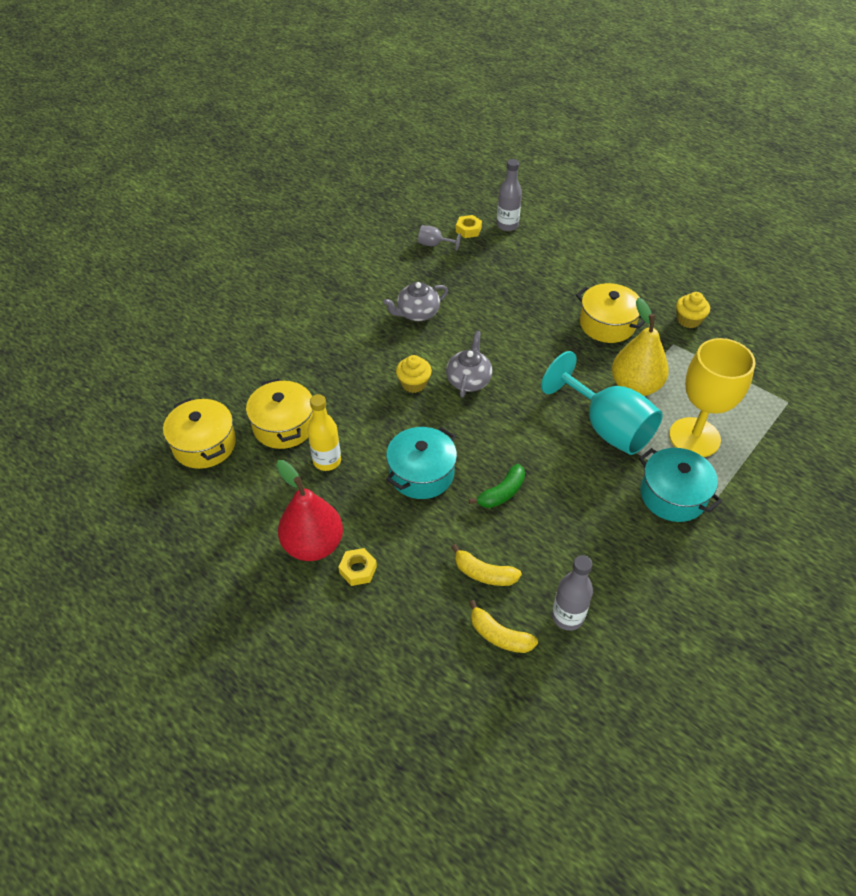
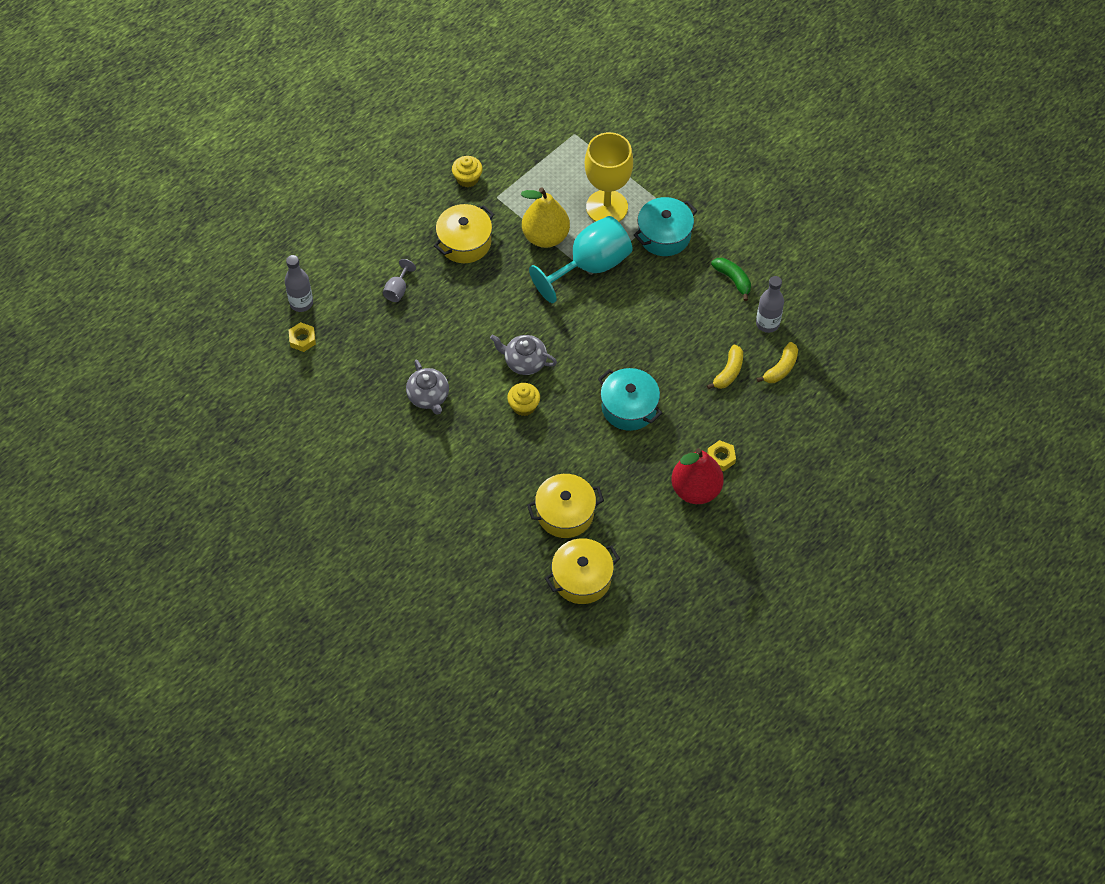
camera: 85 degrees left, 10 degrees up
yellow bottle [307,394,341,471] -> none
grey goblet [418,225,461,251] -> grey goblet moved to [383,259,416,302]
green banana [469,464,525,508] -> green banana moved to [711,258,751,301]

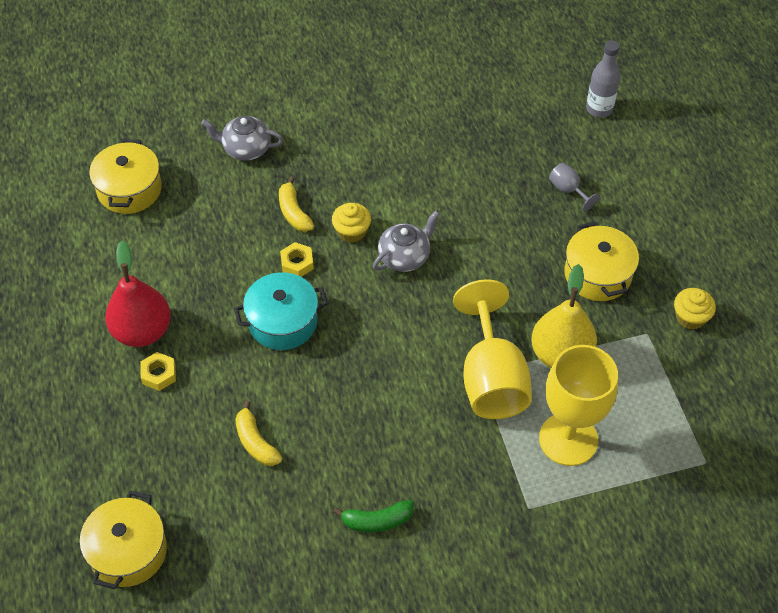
camera: 120 degrees right, 5 degrees down
yellow nut [289,322,316,352] -> yellow nut moved to [280,242,314,277]
grey teapot [406,360,449,415] -> grey teapot moved to [201,116,283,161]
yellow pot [527,474,604,538] -> yellow pot moved to [80,491,167,589]
turquoise goblet [529,216,633,303] -> yellow goblet [453,279,532,419]
turquoise pot [634,197,697,256] -> none
grey bottle [756,276,784,333] -> none
yellow banana [757,342,798,383] -> yellow banana moved to [279,177,314,232]

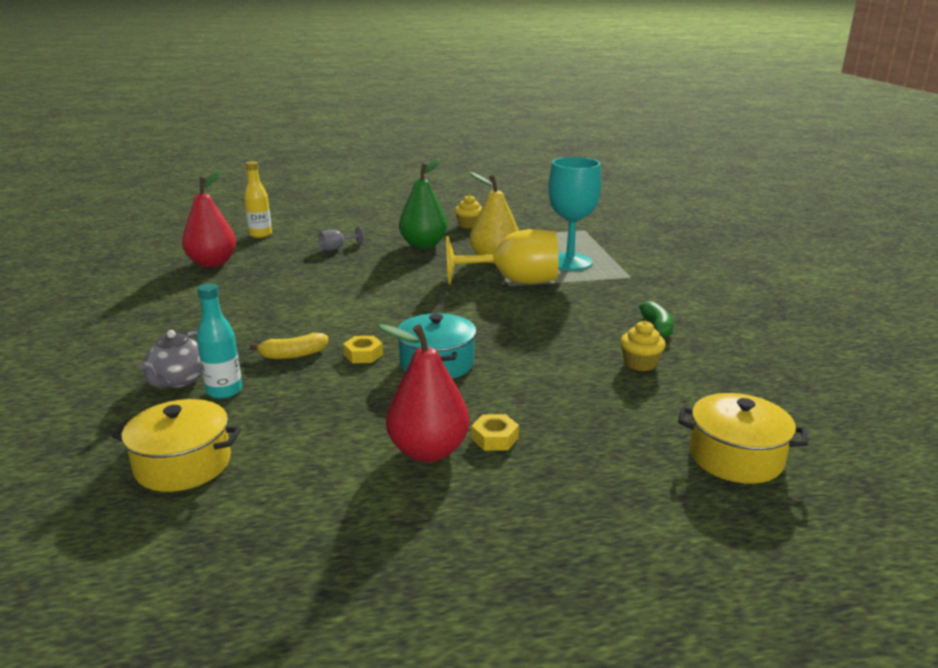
camera: 85 degrees left, 30 degrees down
yellow banana [235,401,282,466] -> none
yellow cupcake [332,203,371,243] -> yellow cupcake moved to [620,321,666,371]
grey teapot [373,211,439,272] -> none
yellow goblet [539,345,618,466] -> turquoise goblet [548,157,601,271]
yellow pot [564,222,639,301] -> green pear [399,158,447,249]
grey bottle [586,40,620,117] -> yellow bottle [244,161,272,238]
none -> red pear [182,171,236,267]
none -> turquoise bottle [197,283,242,399]

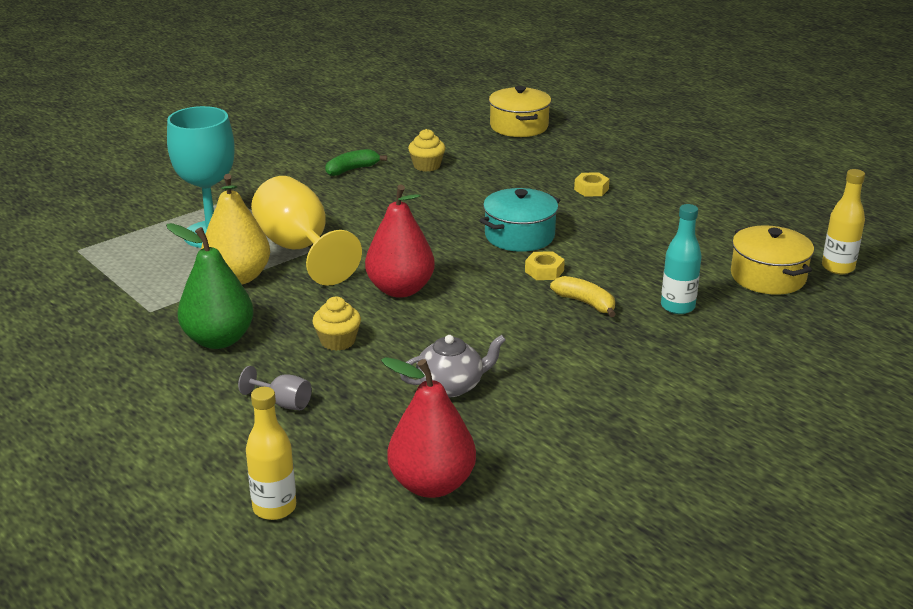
camera: 120 degrees left, 5 degrees up
grey teapot [139,330,202,388] -> grey teapot moved to [399,335,506,397]
red pear [378,324,470,462] -> red pear moved to [365,184,435,298]
yellow cupcake [455,195,482,229] -> yellow cupcake moved to [312,297,361,351]
none -> yellow bottle [822,169,865,274]

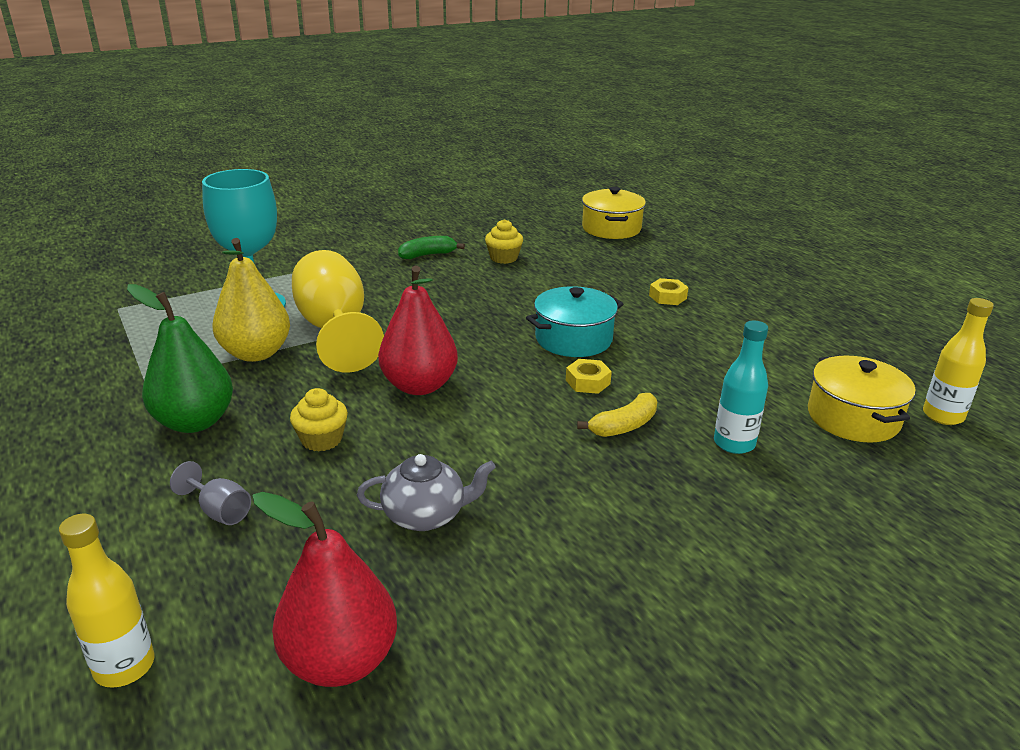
camera: 10 degrees right, 0 degrees up
yellow banana [550,276,616,317] -> yellow banana turned 90 degrees clockwise [577,393,657,437]

